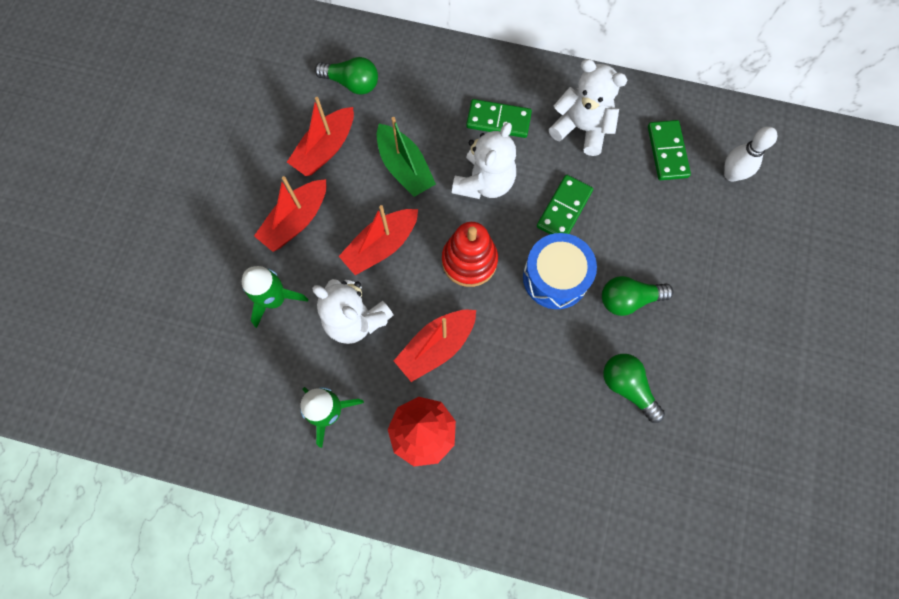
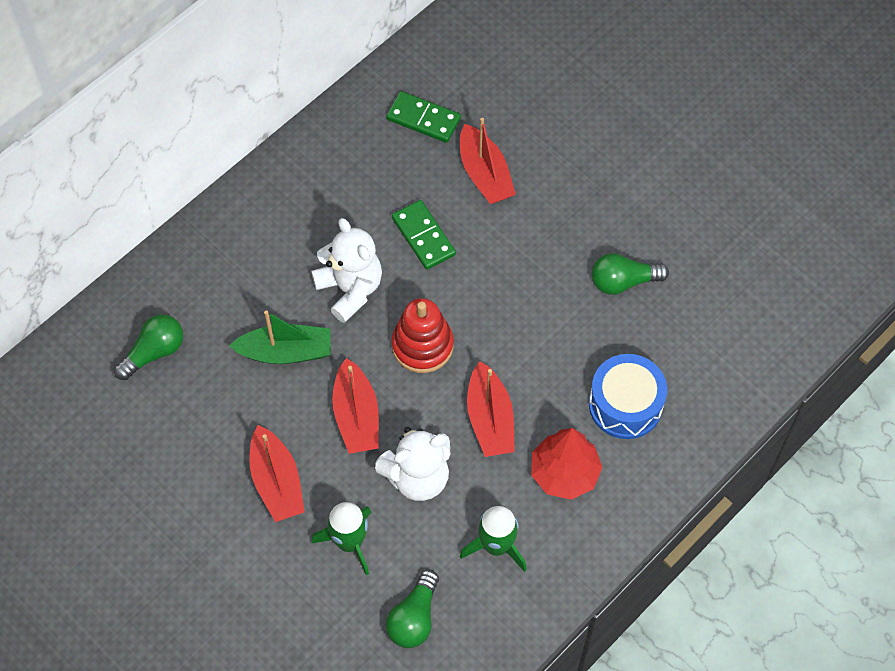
camera: 60 degrees left, 10 degrees down
red boat [287,97,354,176] -> red boat moved to [460,118,516,204]
green domino [466,99,532,138] -> none
blue drum [523,233,597,309] -> blue drum moved to [589,354,667,439]
white teddy bear [549,59,628,156] -> none
green light bulb [602,276,674,316] -> green light bulb moved to [386,570,439,648]
white bowling pin [724,127,777,182] -> none

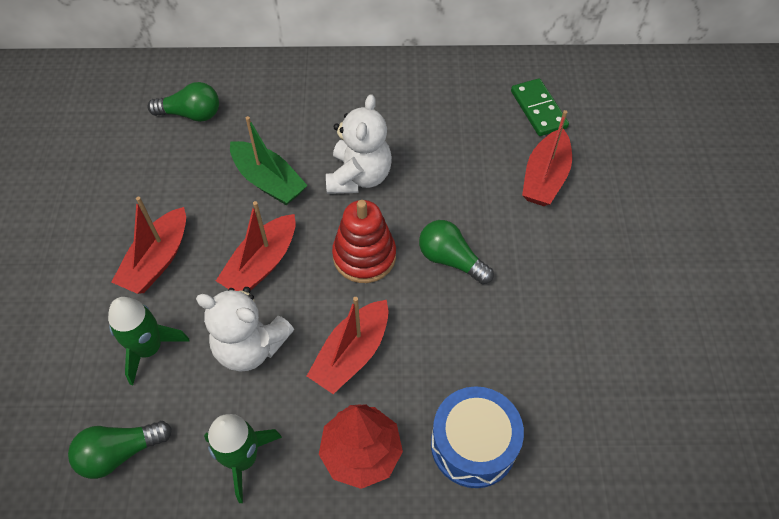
camera: 45 degrees right, 5 degrees down
green domino [392,200,456,270] -> none
green light bulb [592,253,669,295] -> green light bulb moved to [419,220,494,284]

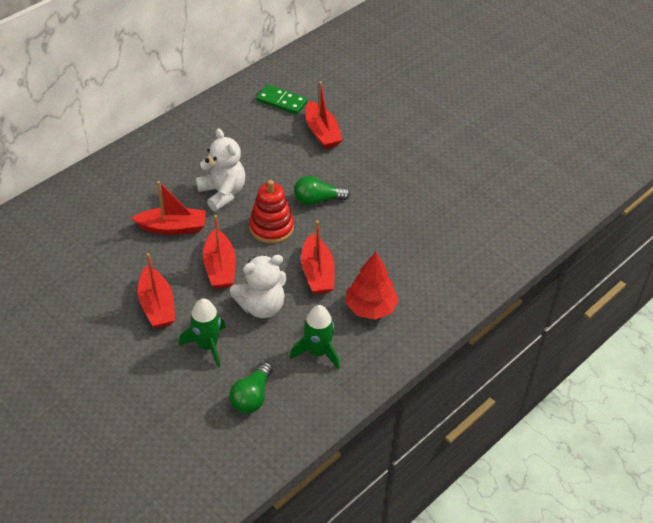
camera: 45 degrees left, 10 degrees down
green light bulb [147,82,219,122] -> none
green boat [230,116,308,205] -> red boat [132,181,206,235]
blue drum [431,386,524,488] -> none

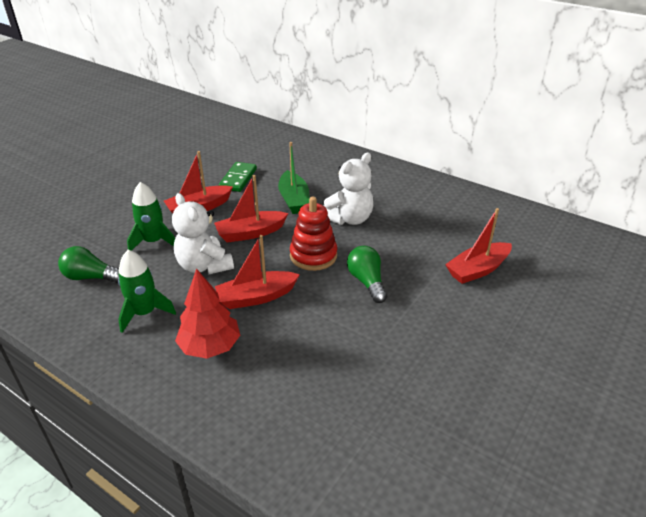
camera: 80 degrees right, 10 degrees down
red boat [132,181,206,235] -> green boat [278,142,309,214]
green domino [256,84,308,115] -> green domino moved to [219,162,257,192]

